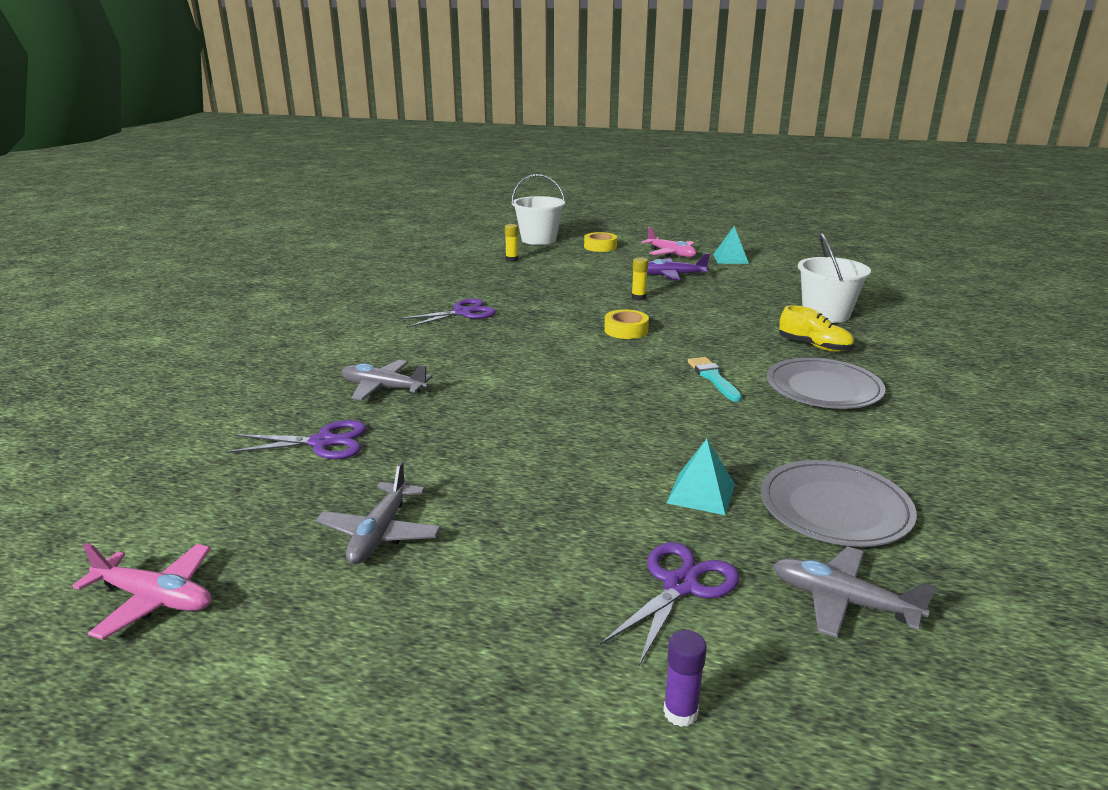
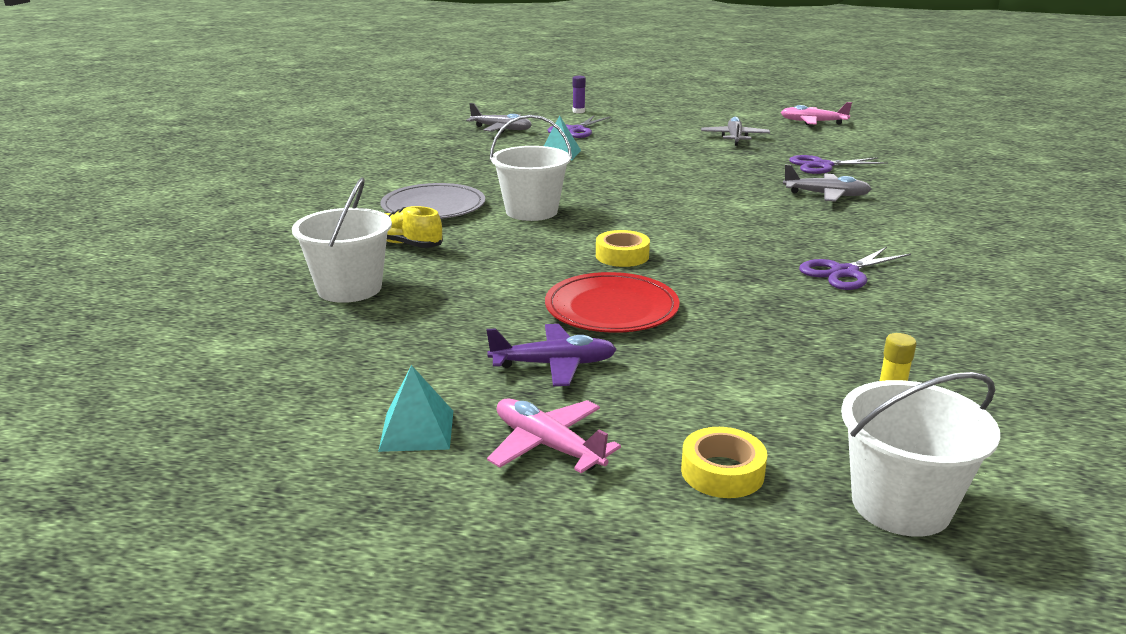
camera: 175 degrees right, 0 degrees up
yellow glue stick [632,257,648,300] -> red plate [545,272,680,333]
turquoise brush [688,357,742,402] -> white bucket [490,115,572,221]
grey plate [761,460,917,547] -> none

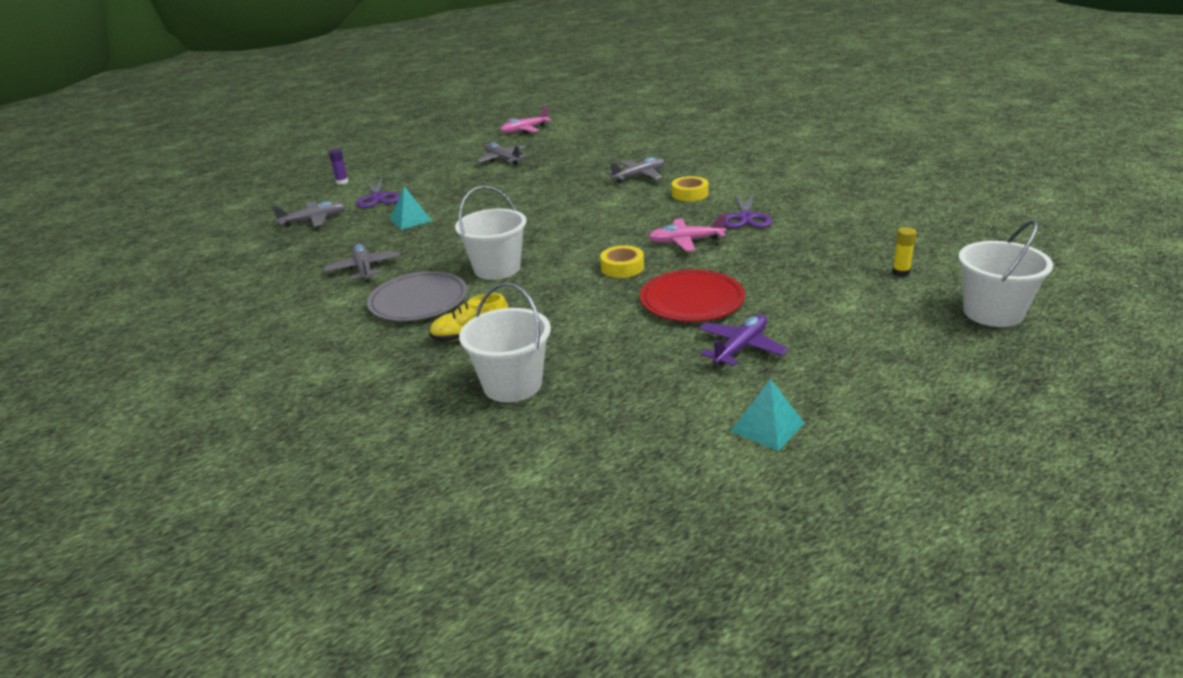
camera: 45 degrees left, 5 degrees up
pink plane [487,398,621,473] -> pink plane moved to [648,214,726,252]
yellow tape [681,427,767,498] -> yellow tape moved to [672,176,708,201]
purple scissors [789,155,888,174] -> none
none -> grey plane [324,243,400,282]

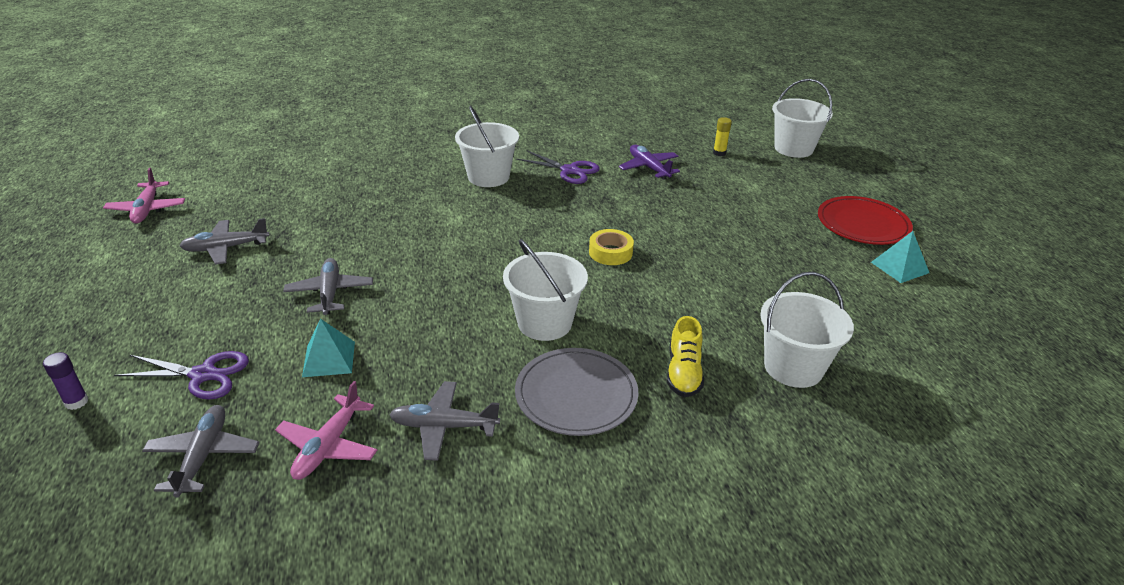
camera: 70 degrees left, 5 degrees up
grey plane [607,157,665,183] -> grey plane moved to [283,258,373,315]
red plate [640,270,745,322] -> red plate moved to [818,196,913,245]
pink plane [648,214,726,252] -> pink plane moved to [275,381,377,480]
yellow tape [672,176,708,201] -> white bucket [455,106,519,187]
purple plane [699,314,788,366] -> purple plane moved to [619,145,680,180]

